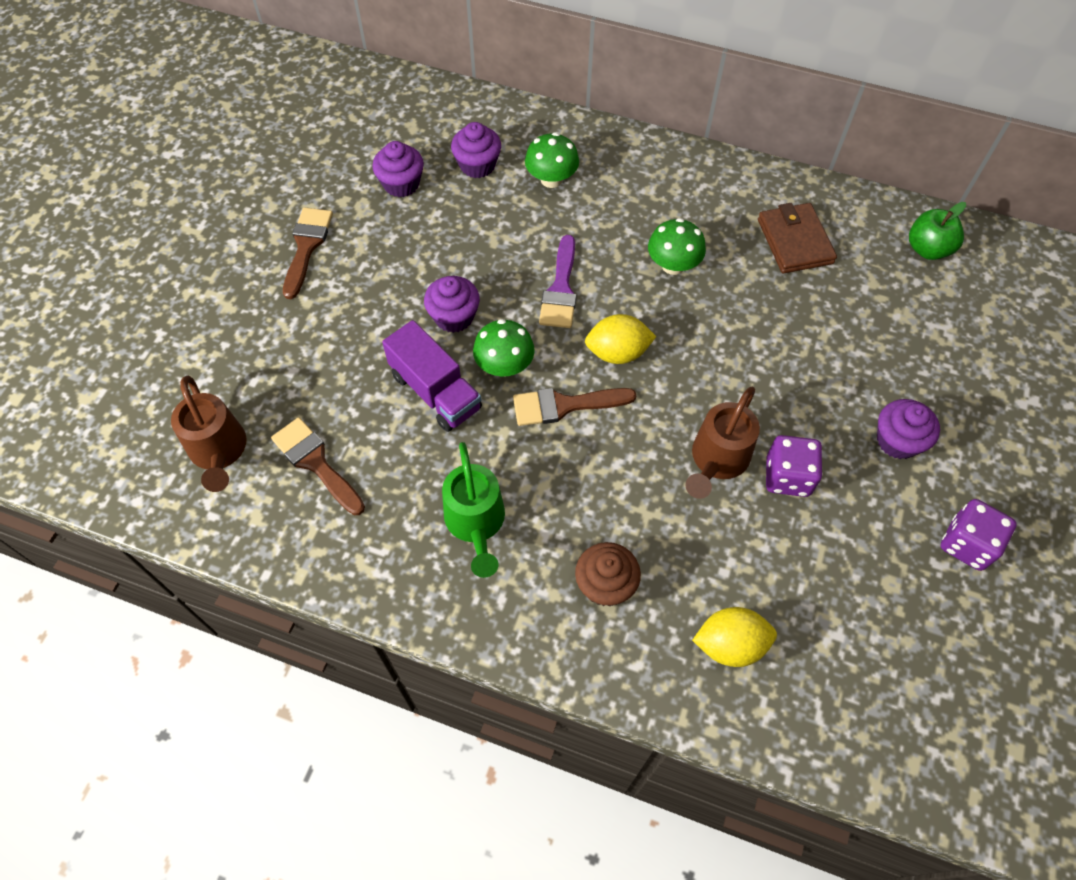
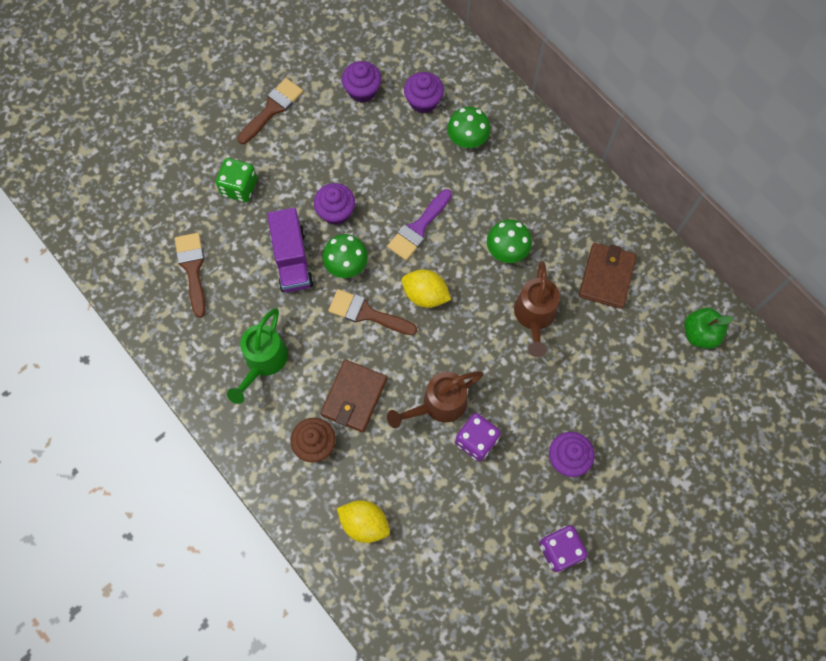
camera: 30 degrees right, 10 degrees up
brown watering can [171,376,247,492] -> brown watering can moved to [514,261,560,357]
none -> green dice [216,158,257,202]
none -> brown wallet [320,360,387,433]

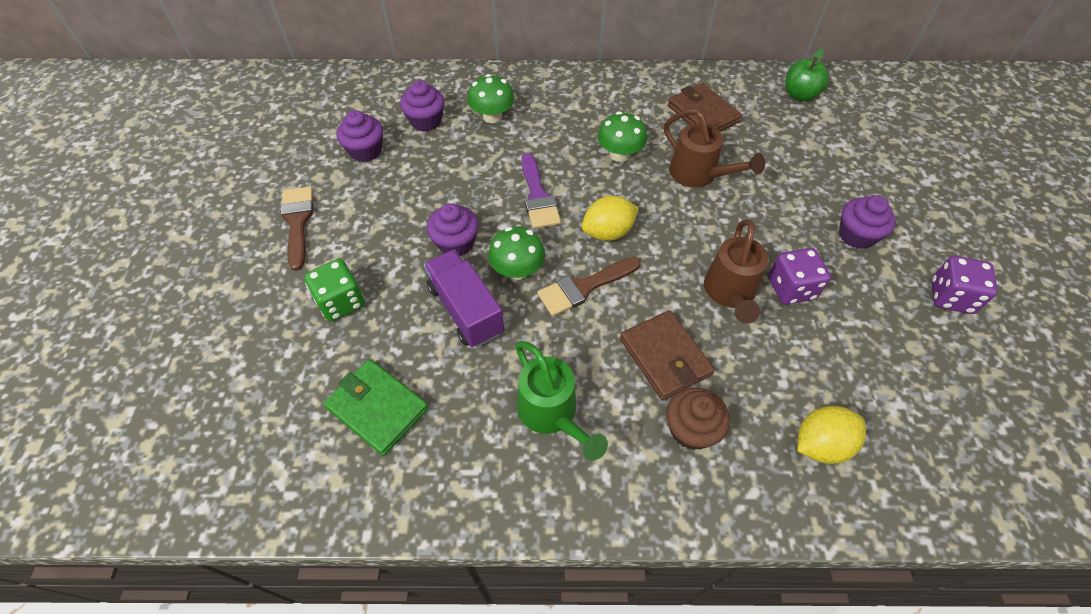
camera: 50 degrees left, 15 degrees down
brown brush [175,233,206,317] -> green wallet [323,359,429,456]
purple truck [267,208,314,292] -> purple truck turned 150 degrees counterclockwise [424,250,504,348]

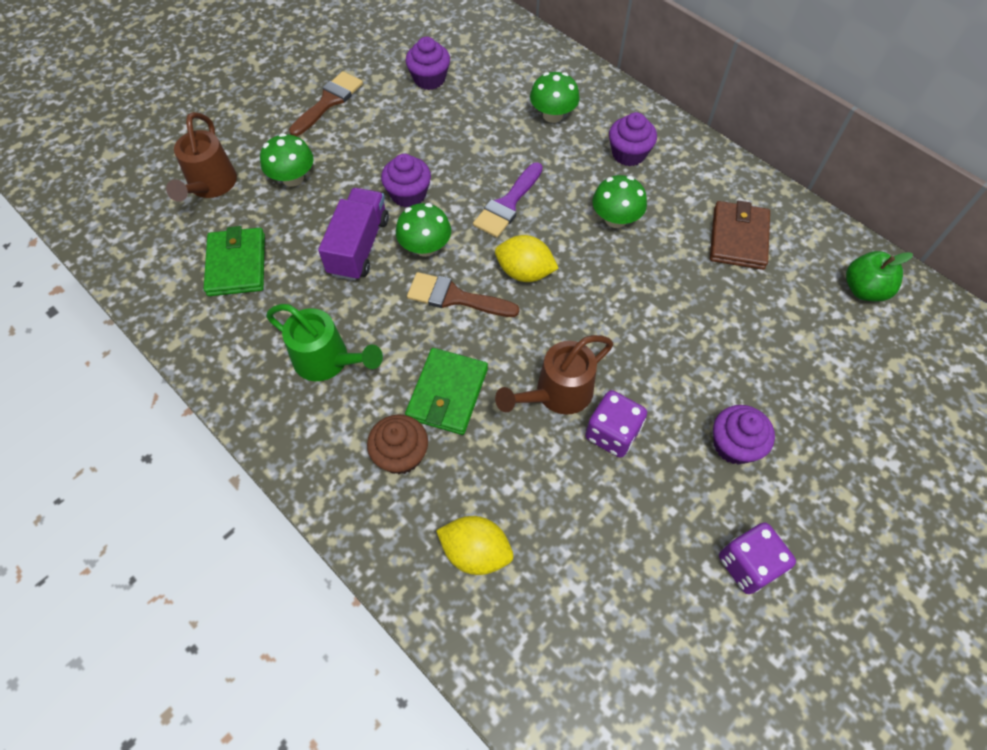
camera: 45 degrees right, 5 degrees up
green dice [304,259,365,321] -> green mushroom [260,133,313,187]
purple cupcake [400,80,445,131] -> purple cupcake moved to [609,112,657,166]
green watering can [515,341,608,460] -> green watering can turned 75 degrees counterclockwise [266,304,383,381]
brown wallet [620,310,715,400] -> green wallet [405,348,488,435]
brown watering can [664,109,765,188] -> brown watering can moved to [166,112,237,202]

